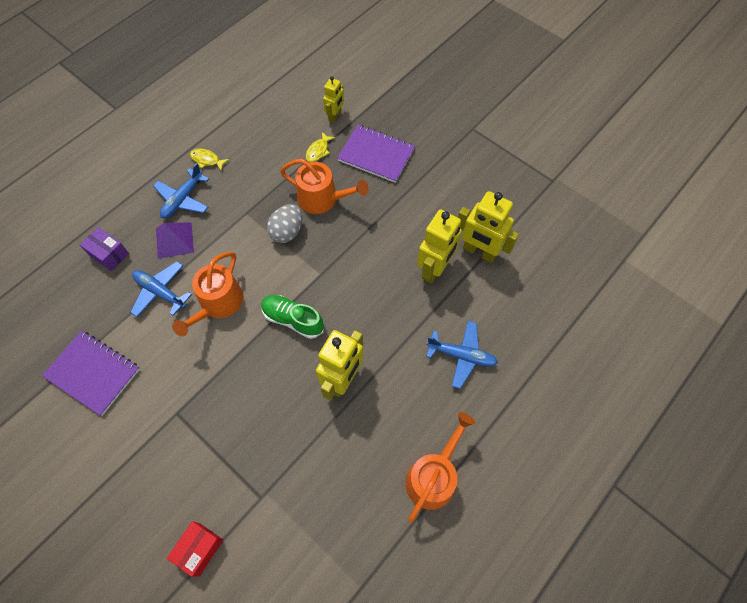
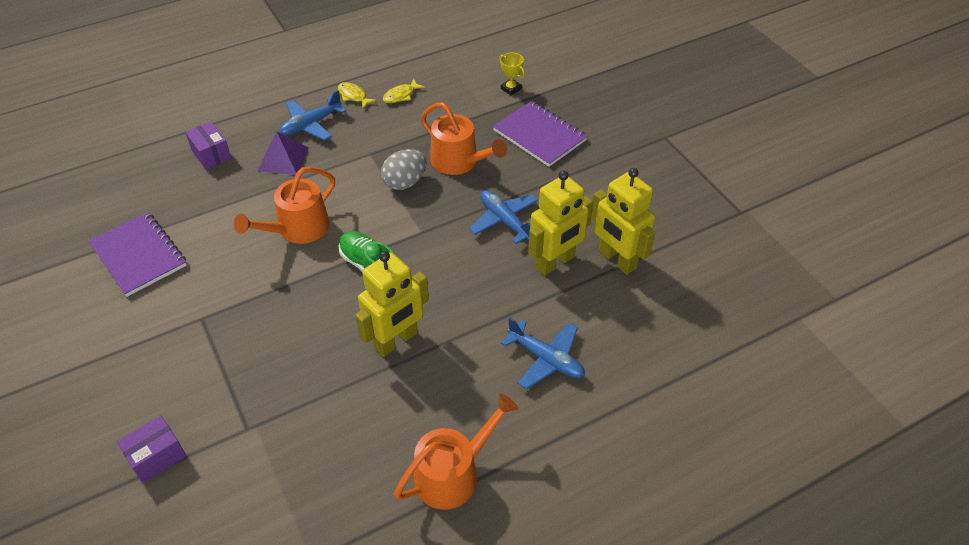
camera: 20 degrees right, 15 degrees down
blue plane [130,261,192,317] -> blue plane moved to [469,190,538,244]
red box [167,521,223,577] -> purple box [117,415,186,483]
yellow fish [306,132,335,162] -> yellow fish moved to [383,79,425,103]
yellow robot [323,76,344,123] -> yellow trophy [499,53,525,95]

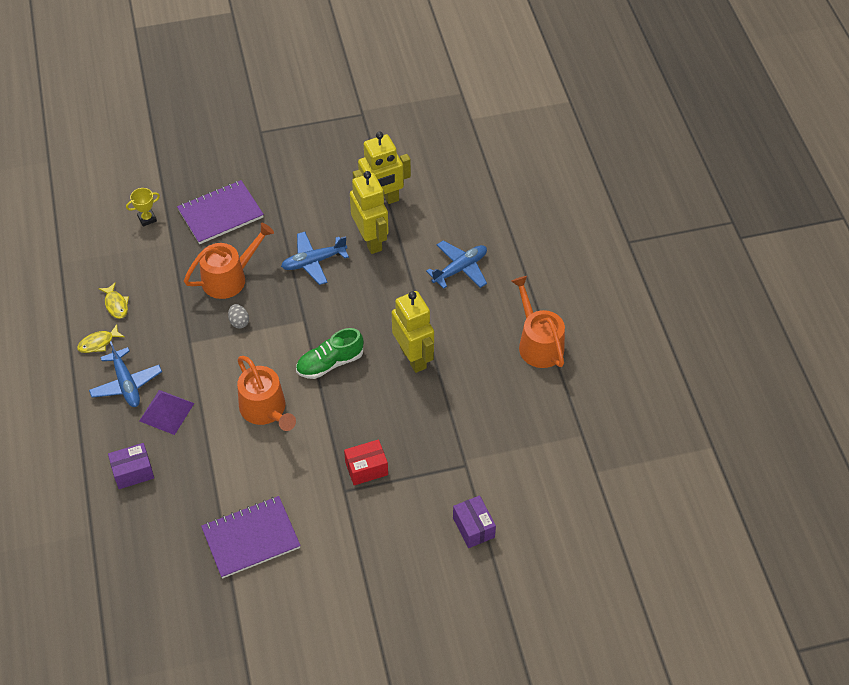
camera: 75 degrees left, 5 degrees up
grey egg [381,149,427,190] -> grey egg [228,304,249,328], size x0.58
none -> red box [344,439,388,485]

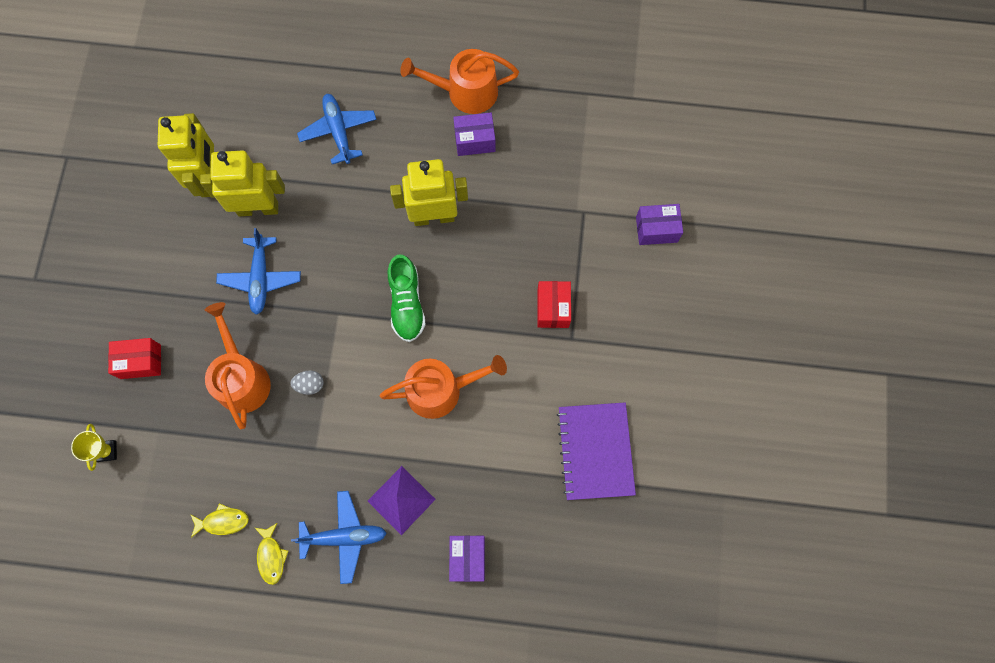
camera: 70 degrees left, 20 degrees up
purple notebook [177,180,264,244] -> red box [108,338,161,379]
none -> purple box [453,113,495,156]

